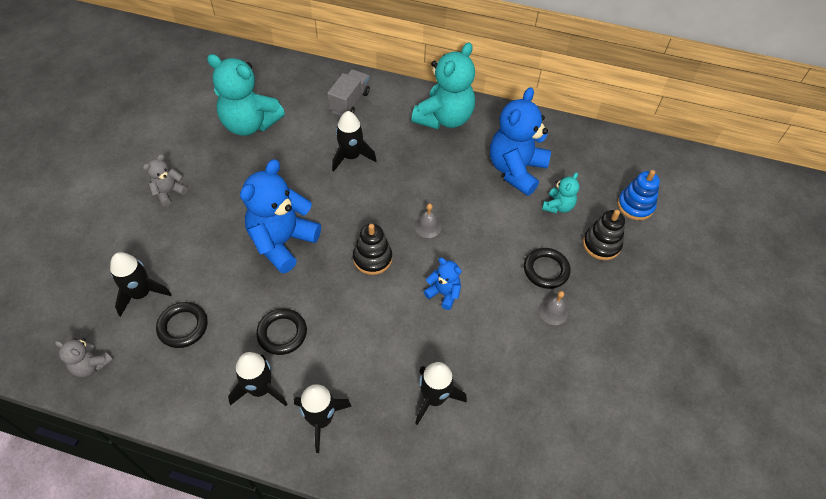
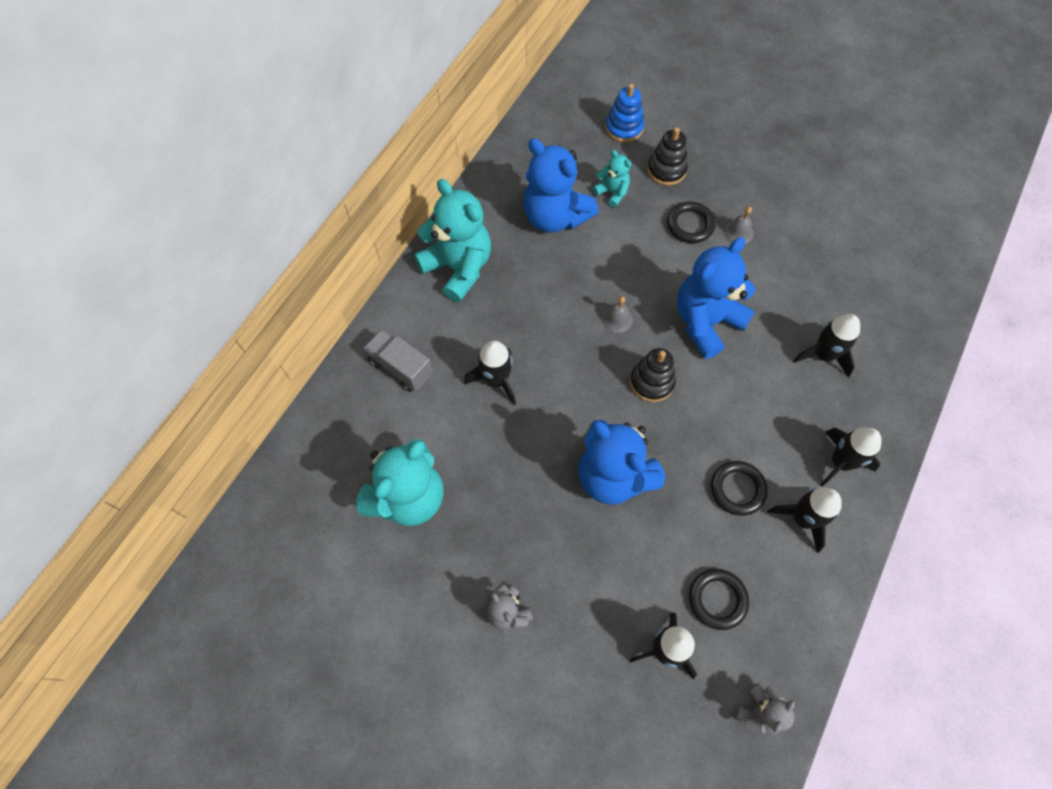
camera: 75 degrees left, 10 degrees up
blue teddy bear [423,258,462,310] -> blue teddy bear [677,237,756,359], size x2.05

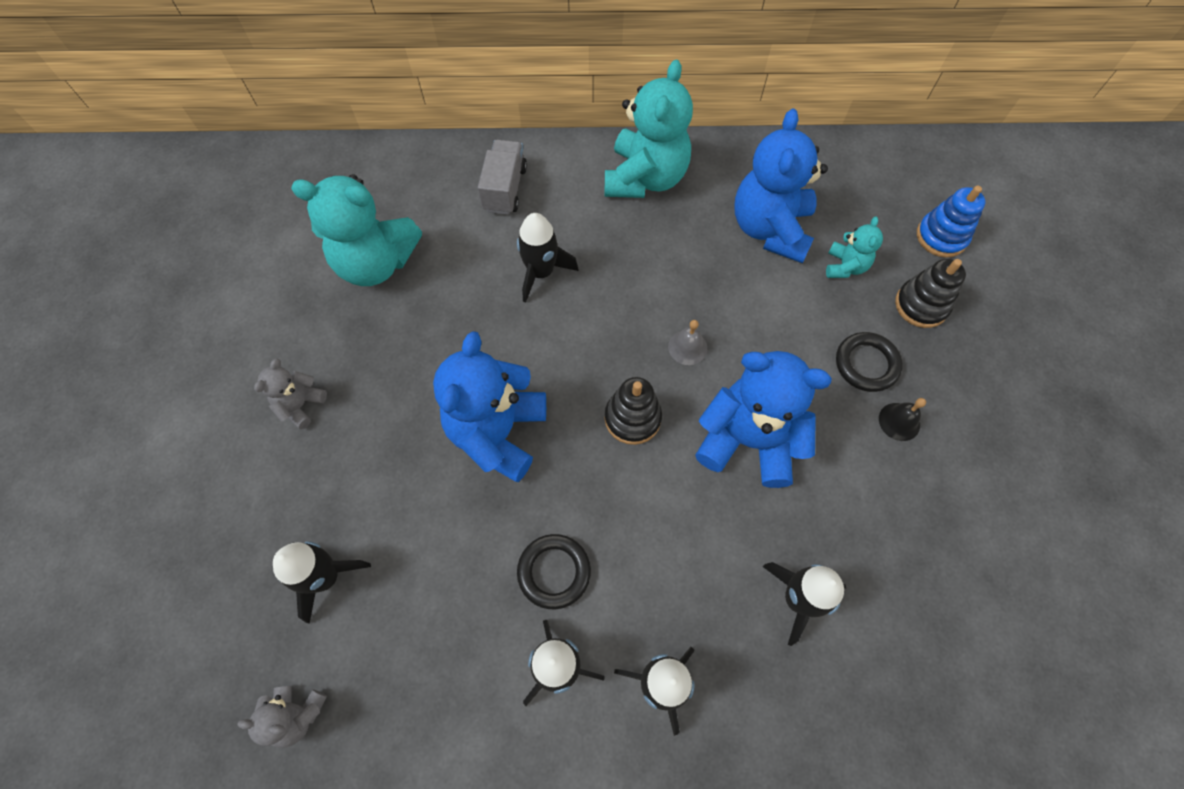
camera: 60 degrees right, 0 degrees up
black ring [689,569,749,630] -> none
grey bell [724,207,754,244] -> black bell [879,398,926,441]

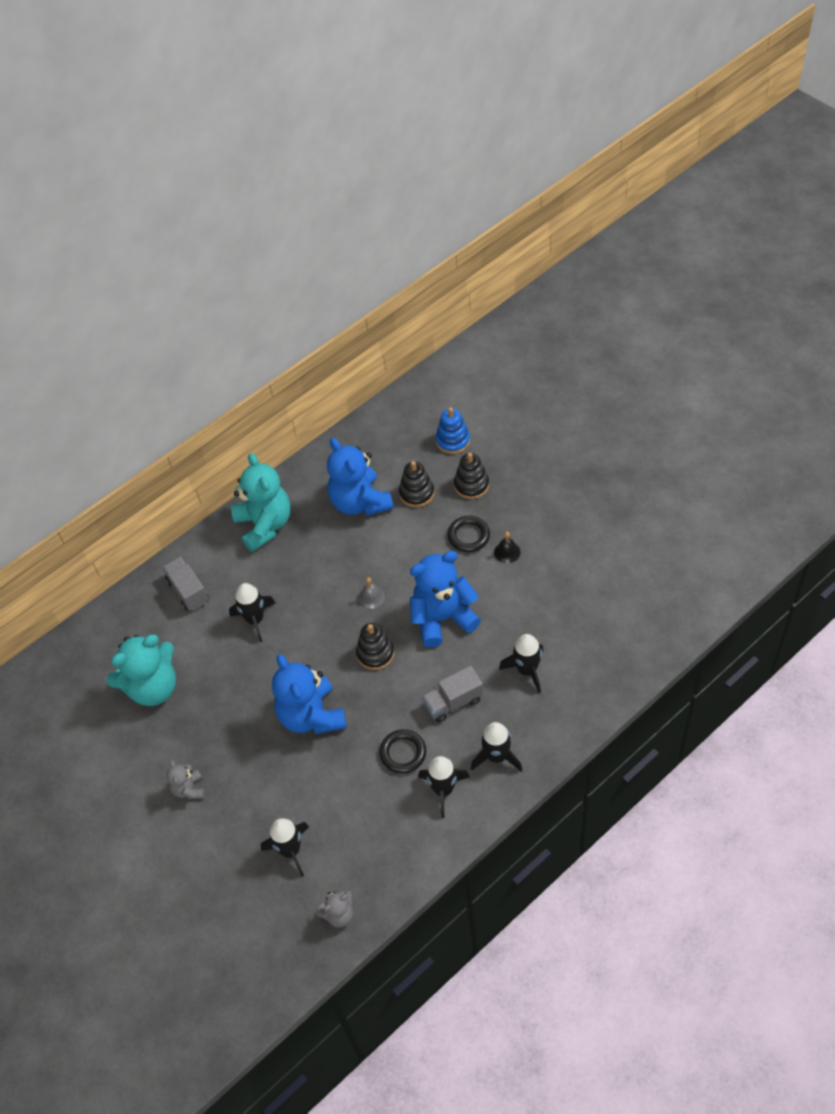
camera: 35 degrees left, 10 degrees down
turquoise teddy bear [826,217,883,278] -> black stacking toy [399,461,434,507]
none -> grey truck [422,666,483,723]

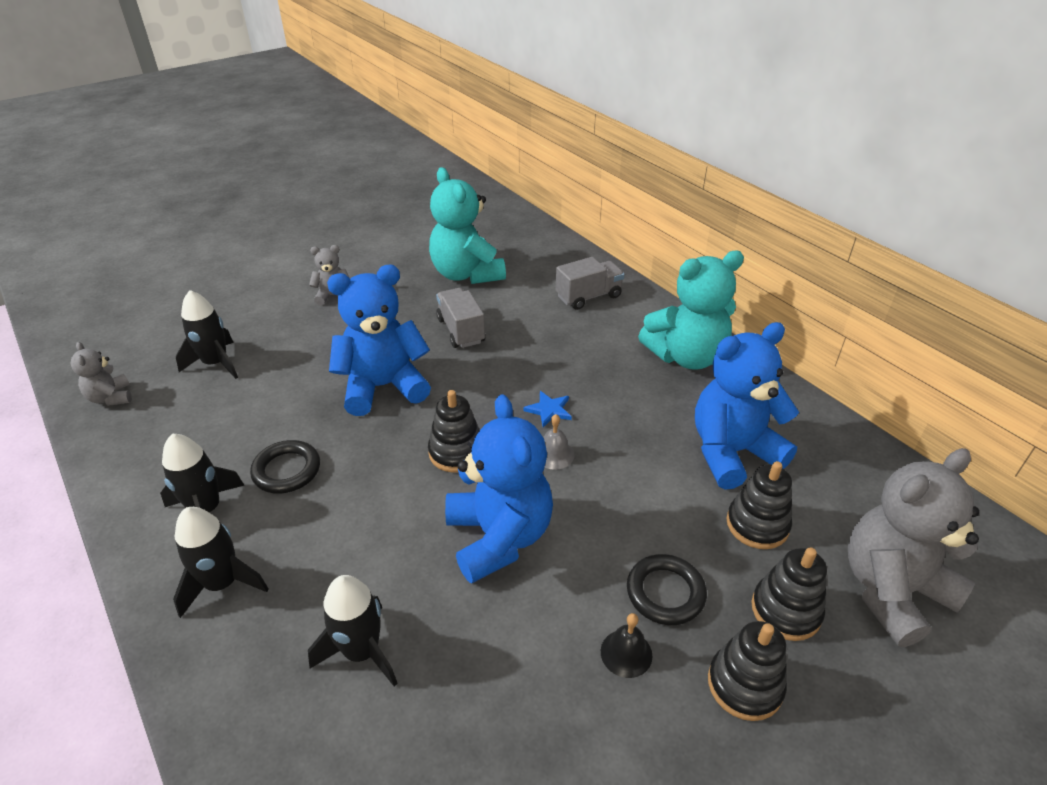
camera: 90 degrees right, 15 degrees down
black rocket [229,583,275,642] -> none
grey truck [422,666,483,723] -> grey truck moved to [436,288,485,348]
blue stacking toy [435,407,470,454] -> grey teddy bear [848,448,979,647]
none -> blue star [524,391,572,427]
none -> black stacking toy [708,621,787,721]

